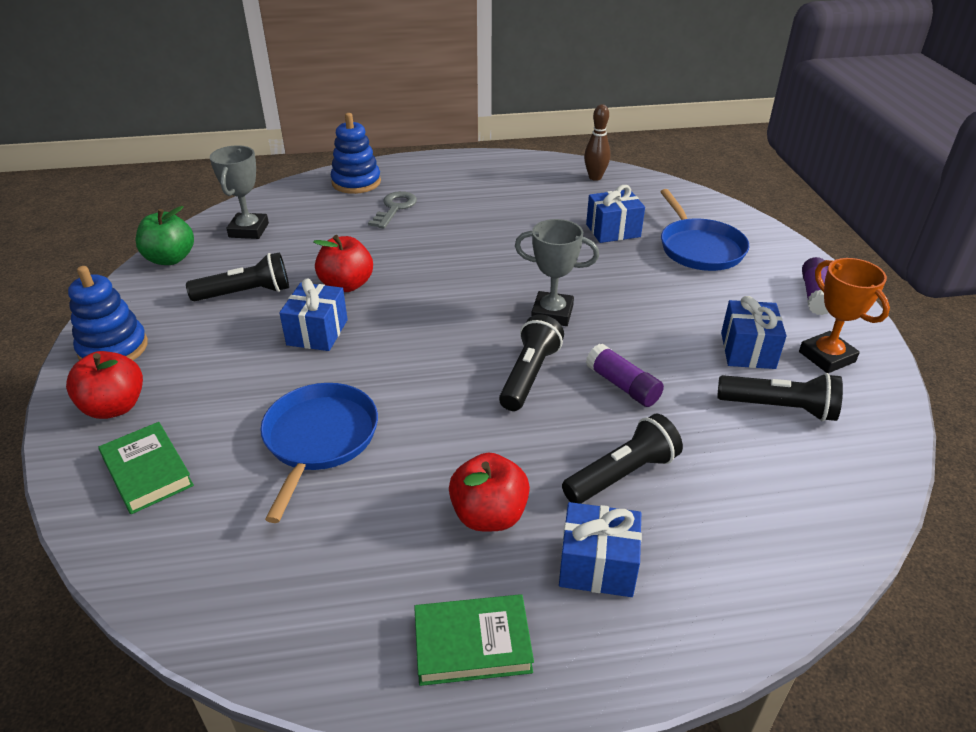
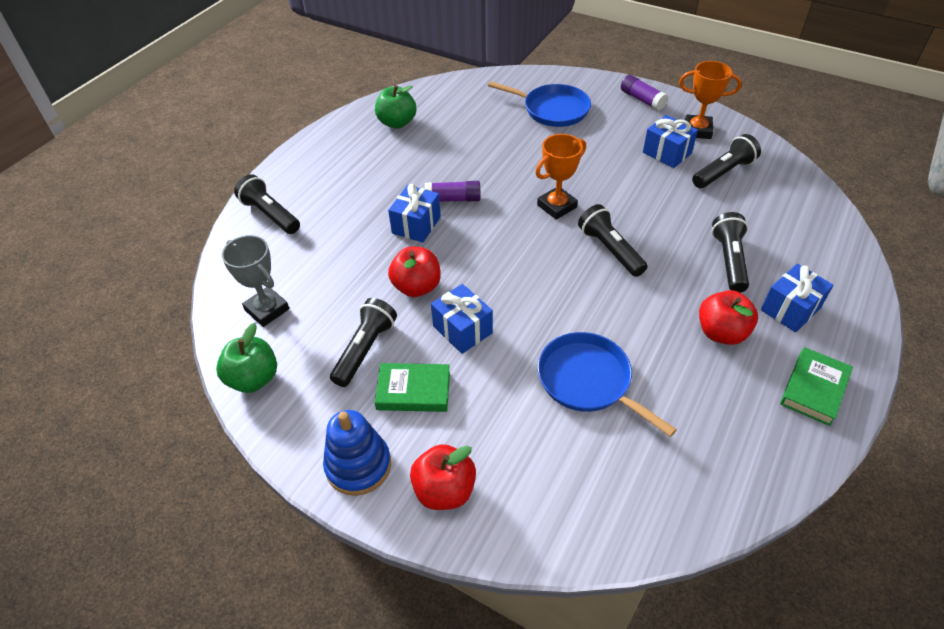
camera: 50 degrees left, 10 degrees up
green book [98,422,194,514] -> green book moved to [374,363,450,412]
blue stacking toy [331,113,381,194] -> black flashlight [234,174,300,234]
grey key [368,191,417,228] -> none
grey trophy [515,219,599,326] -> orange trophy [535,134,586,220]
brown bowling pin [584,104,610,181] -> none
blue gift [586,185,645,243] -> blue gift moved to [388,184,441,243]
purple glue stick [586,344,664,407] -> purple glue stick moved to [425,181,481,202]
none -> green apple [375,85,416,128]

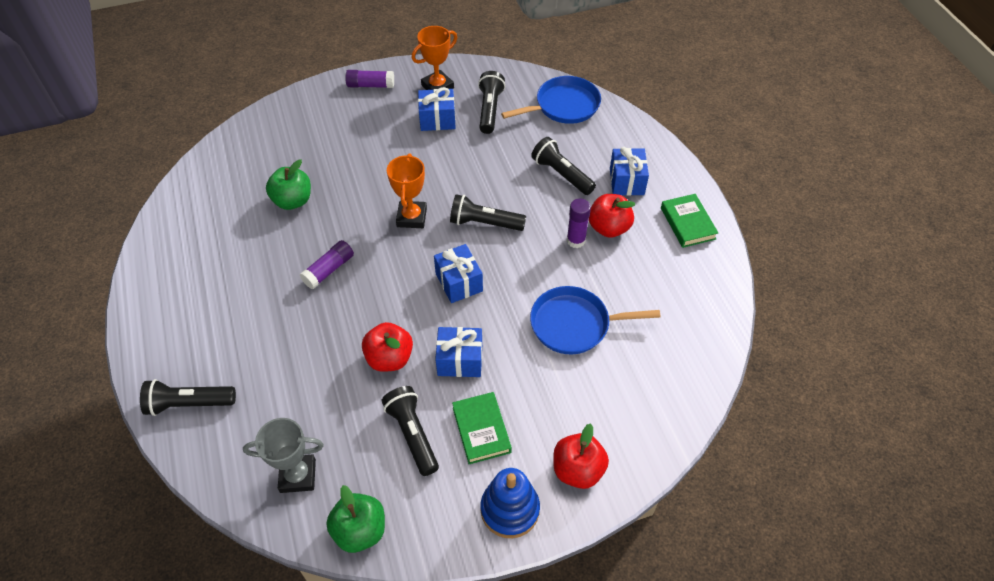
camera: 50 degrees left, 5 degrees up
green book [374,363,450,412] -> green book turned 60 degrees counterclockwise [452,392,512,464]
green apple [375,85,416,128] -> green apple moved to [266,159,311,210]
blue gift [388,184,441,243] -> blue gift moved to [434,244,483,303]
blue pan [488,81,591,127] -> blue pan moved to [501,76,601,124]
none -> purple glue stick [567,199,591,248]

